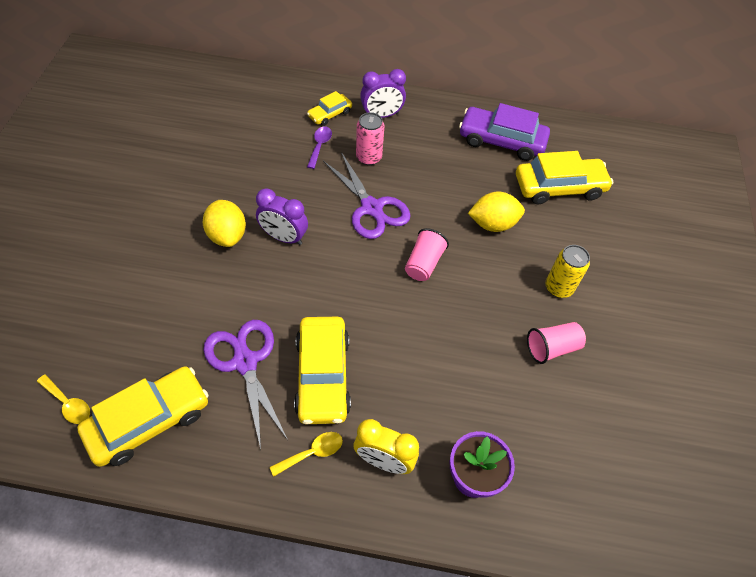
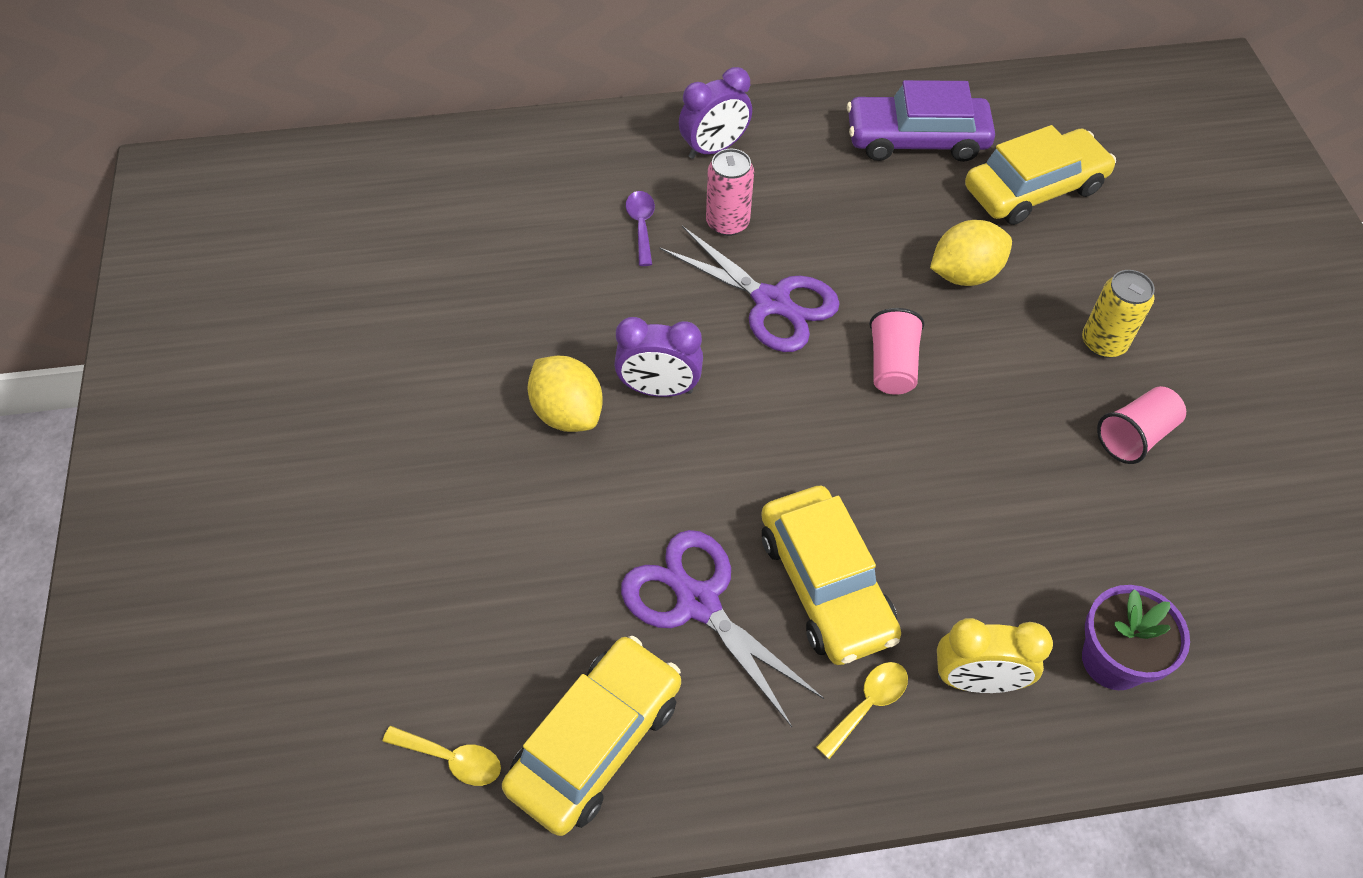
camera: 15 degrees left, 0 degrees up
yellow car [307,91,352,126] -> none

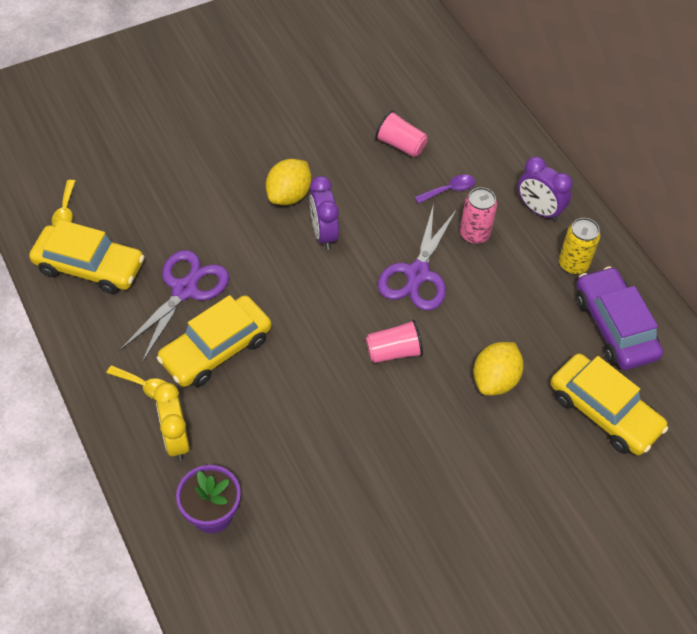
camera: 70 degrees right, 0 degrees up
yellow lemon [930,220,1012,286] -> yellow lemon turned 75 degrees clockwise [473,342,524,395]
yellow can [1082,270,1155,358] -> yellow can moved to [559,218,600,274]
pink cup [1097,386,1186,464] -> pink cup moved to [375,110,428,157]

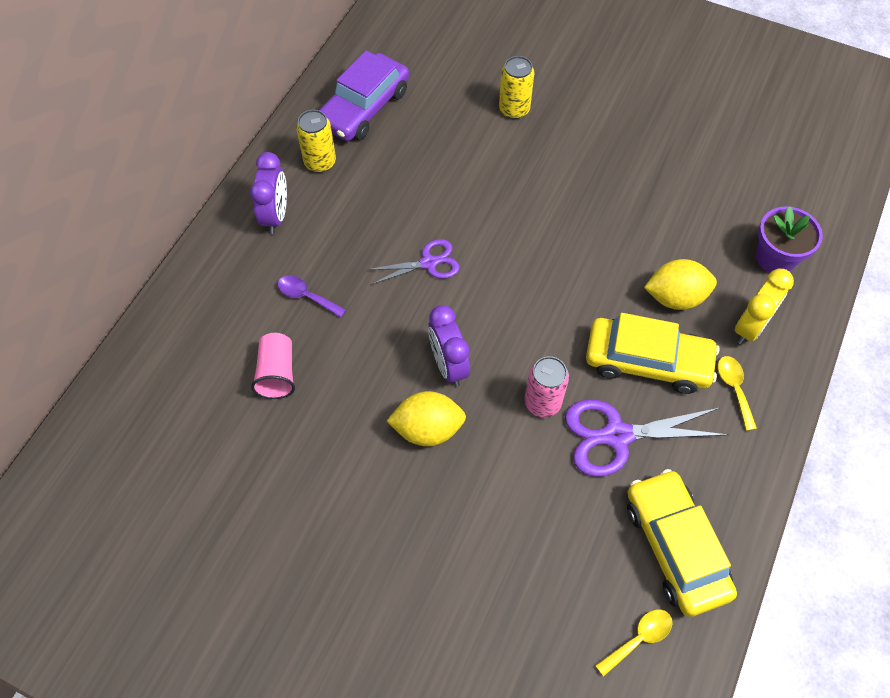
camera: 125 degrees left, 5 degrees up
purple clock [309,176,339,250] -> purple clock turned 120 degrees clockwise [428,305,470,387]
pink cup [366,320,423,363] -> none
purple scissors [378,204,457,311] -> purple scissors [366,239,460,285], size x0.63
pink can [460,187,497,244] -> pink can moved to [525,356,569,417]
yellow lemon [473,342,524,395] -> yellow lemon moved to [644,259,717,310]
yellow car [550,353,668,455] -> none
none -> yellow can [499,56,534,119]

